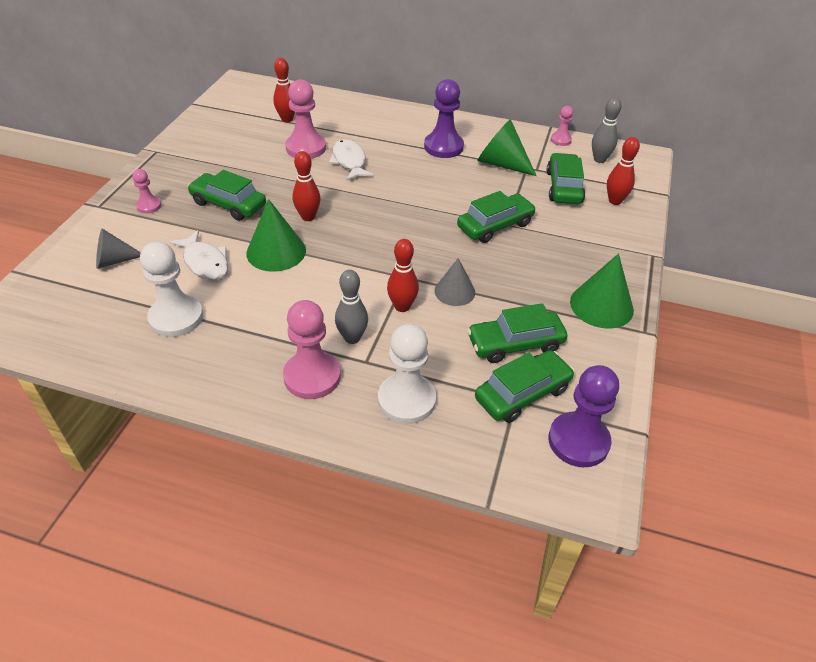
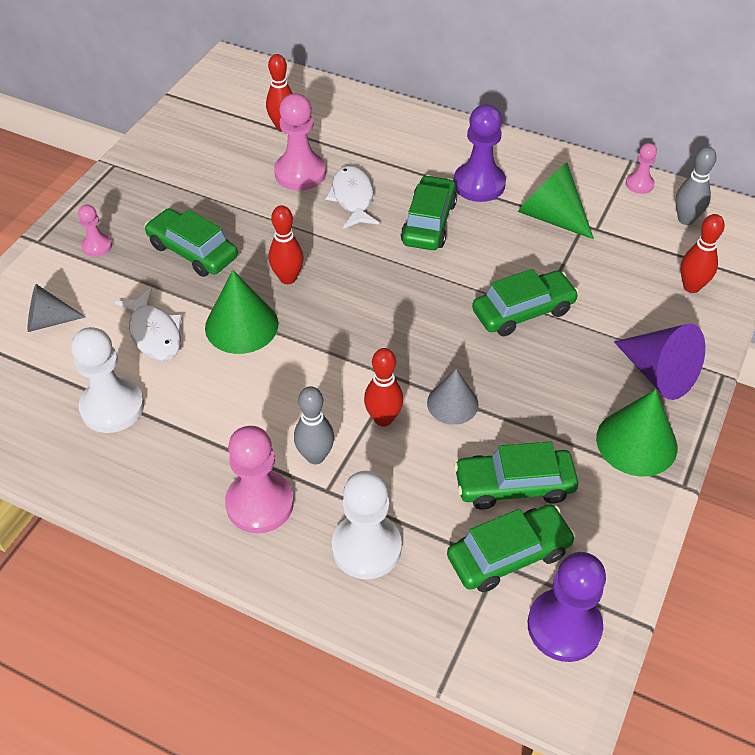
camera: 10 degrees right, 5 degrees up
green car [547,153,585,204] -> green car moved to [401,175,457,250]
none -> purple cone [614,324,705,400]

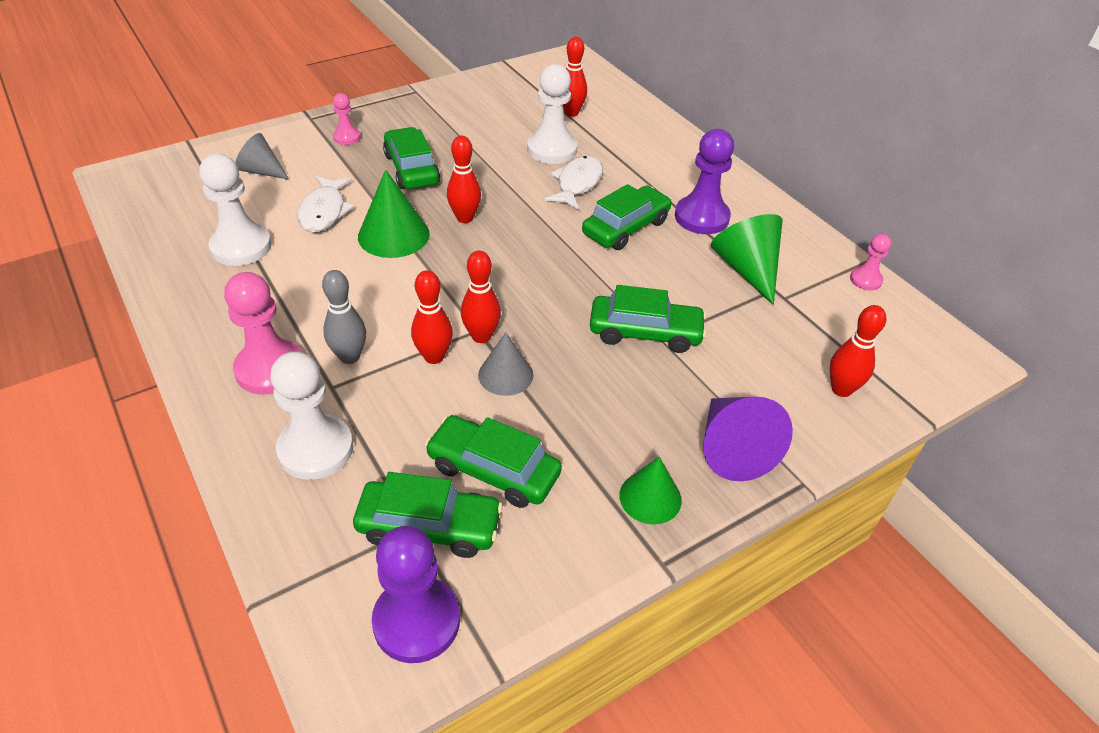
camera: 30 degrees right, 5 degrees down
pink pawn [274,93,326,191] -> white pawn [527,64,577,164]
green cone [596,389,677,477] -> green cone [619,457,682,525], size x0.66
grey bowling pin [675,147,717,225] -> none
none -> red bowling pin [461,251,501,343]

